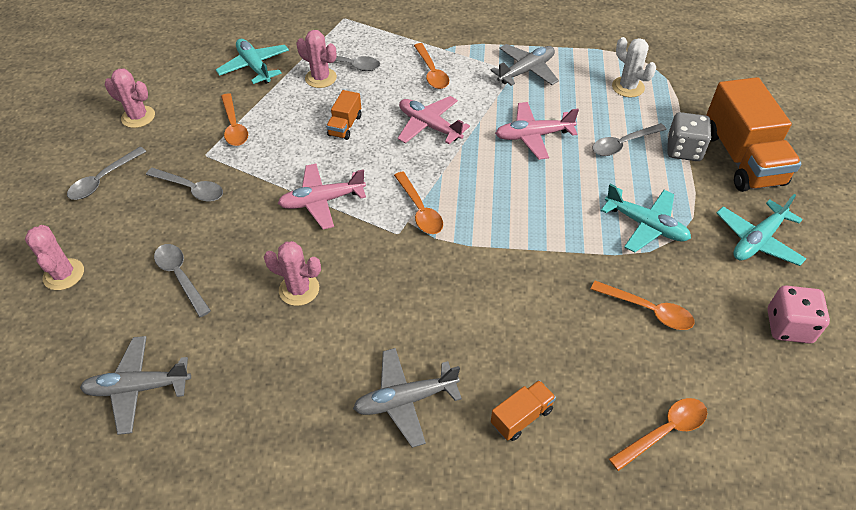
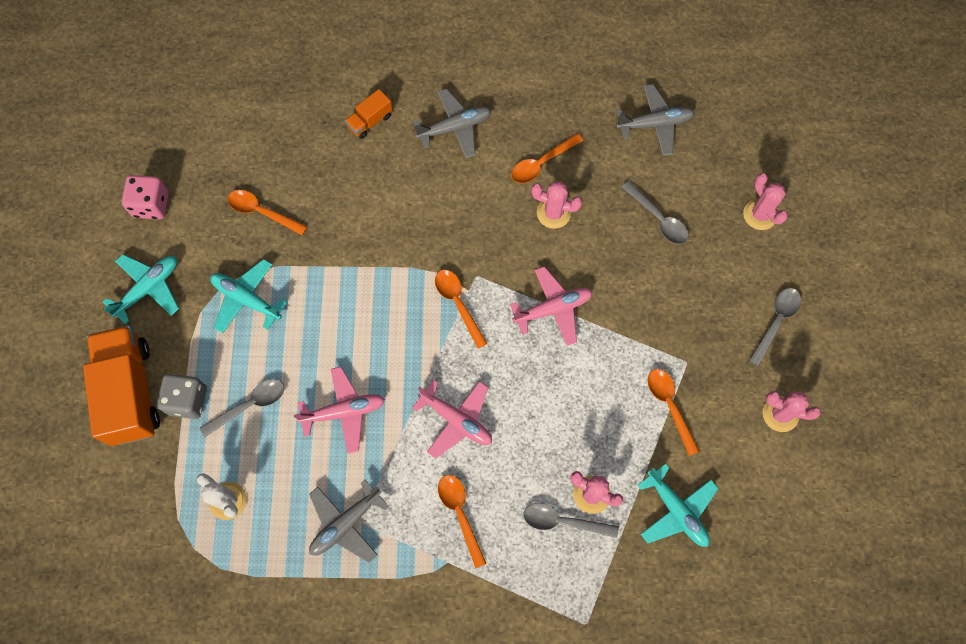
camera: 175 degrees right, 20 degrees up
grey spoon [146,168,223,202] -> none
orange truck [326,90,361,140] -> none
orange spoon [609,398,707,471] -> orange spoon moved to [511,133,583,183]

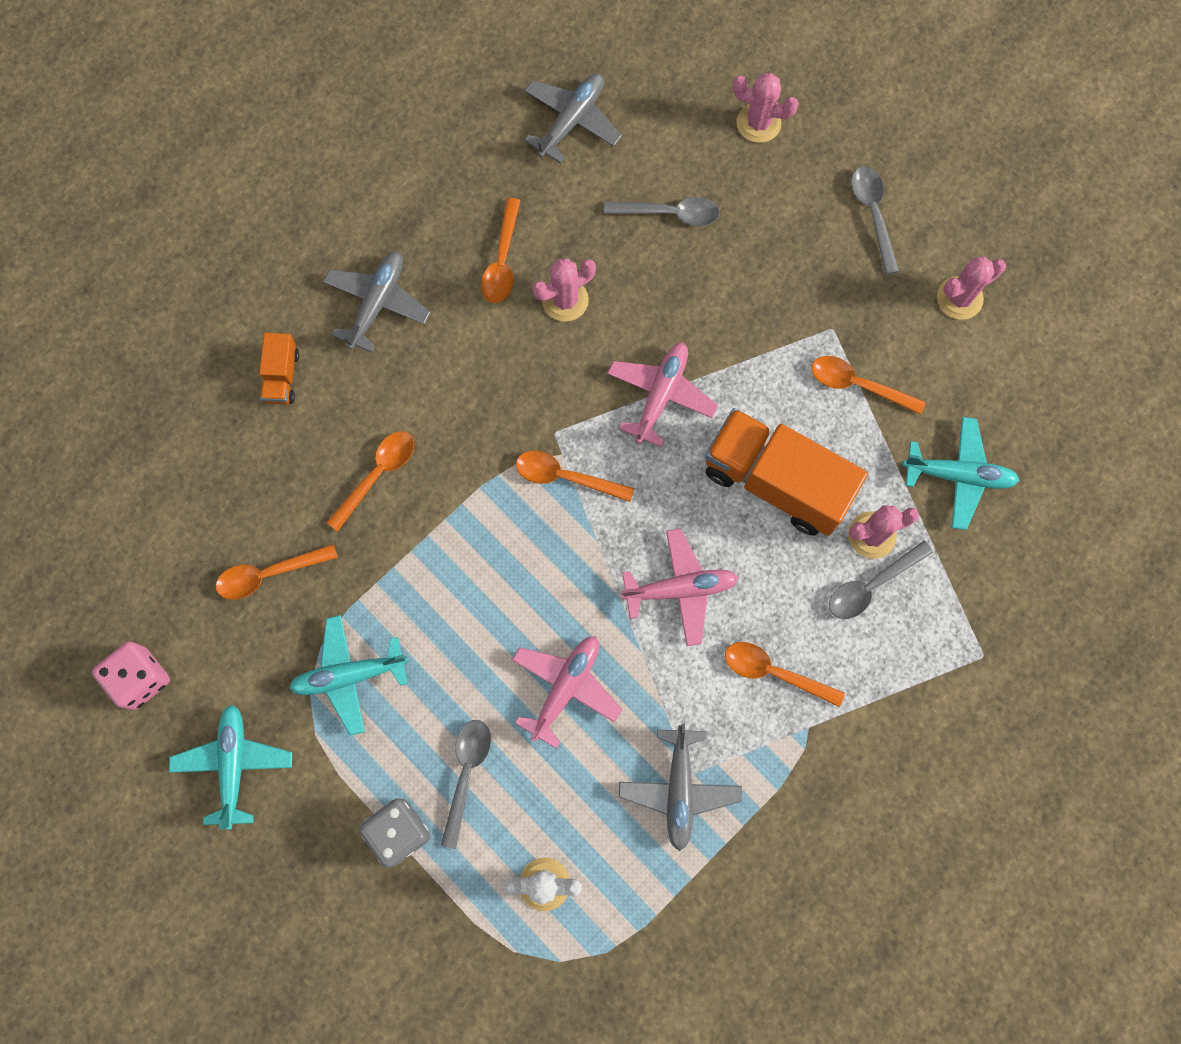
camera: 45 degrees left, 5 degrees up
orange truck [83,325,160,446] -> orange truck moved to [705,408,868,536]
none -> orange spoon [326,431,414,532]

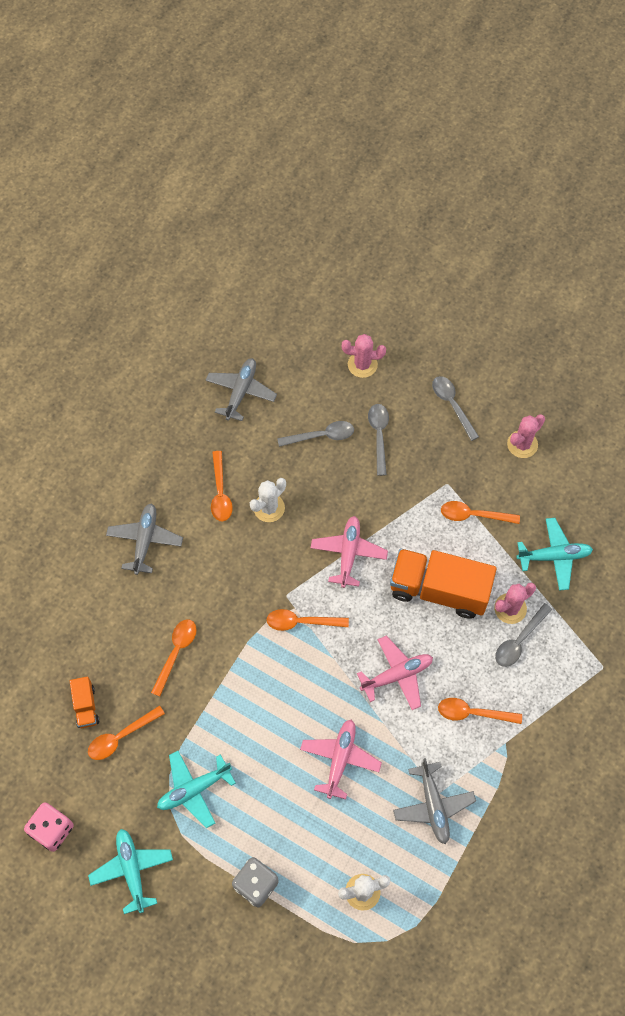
camera: 15 degrees left, 10 degrees down
orange truck [259,333,299,404] -> orange truck moved to [70,676,99,728]
grey spoon [441,720,491,849] -> grey spoon moved to [368,404,389,476]
pink cactus [532,258,596,322] -> white cactus [250,478,286,522]

